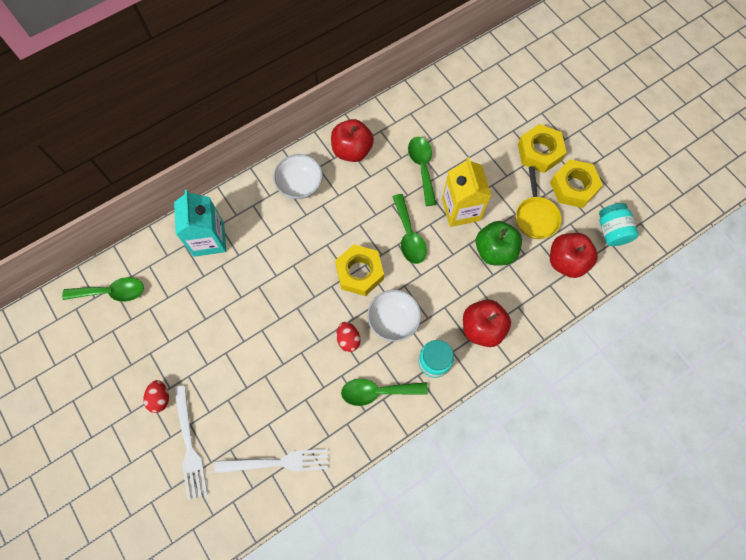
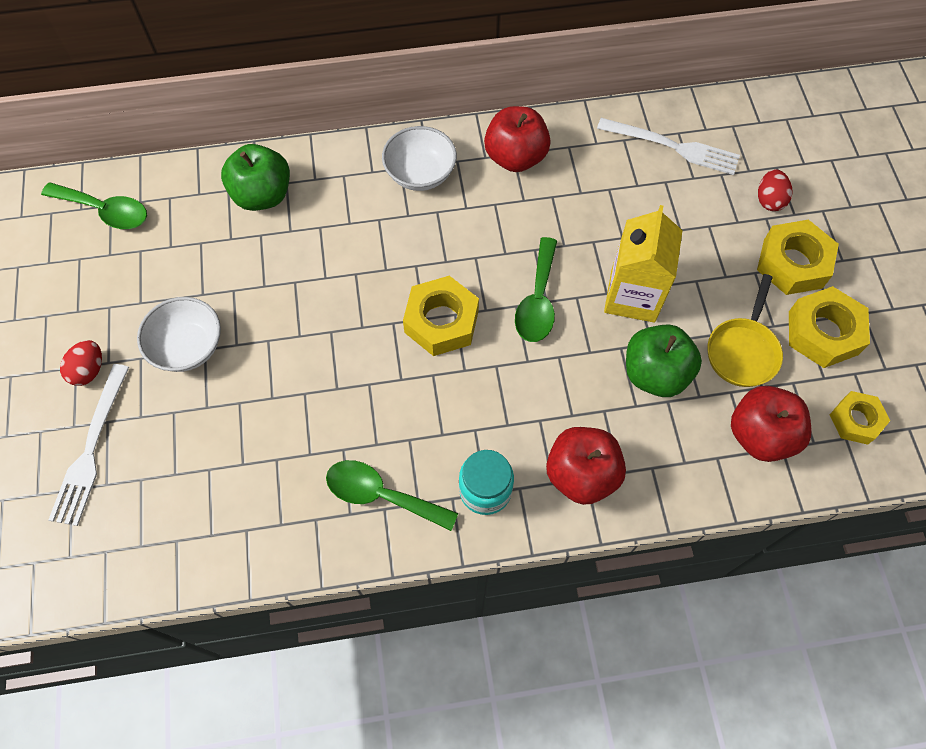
camera: 25 degrees right, 5 degrees down
turquoise carton [174,190,226,257] -> green apple [221,144,290,211]
white fork [215,449,329,473] -> white fork moved to [597,118,740,175]
red egg [337,322,361,352] -> red egg moved to [758,170,792,211]
white bowl [367,290,421,342] -> white bowl moved to [137,297,221,372]
green spoon [408,137,436,206] -> none
turquoise jar [599,203,639,246] -> yellow nut [830,391,890,445]

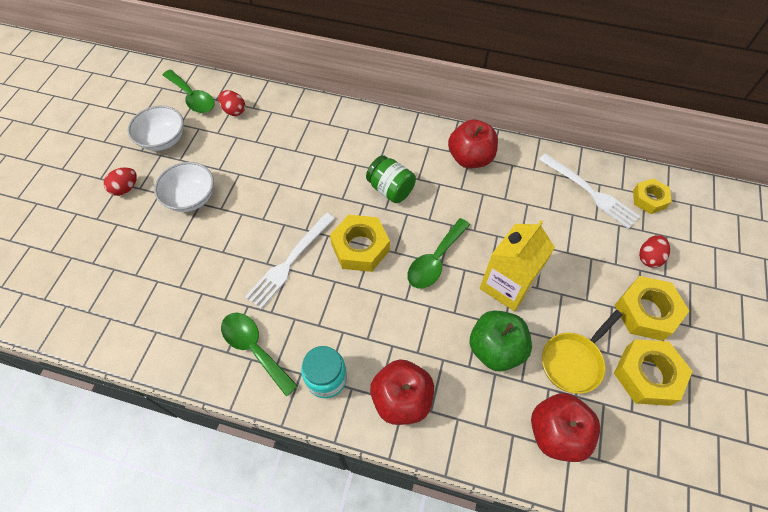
camera: 25 degrees right, 5 degrees down
white fork [48,364,129,526] -> white fork moved to [245,213,335,309]
green apple [221,144,290,211] -> none
white bowl [382,126,457,191] -> white bowl moved to [128,106,184,151]
yellow nut [830,391,890,445] -> yellow nut moved to [633,178,672,214]
none -> red egg [218,90,245,116]
none -> green jar [366,155,416,203]

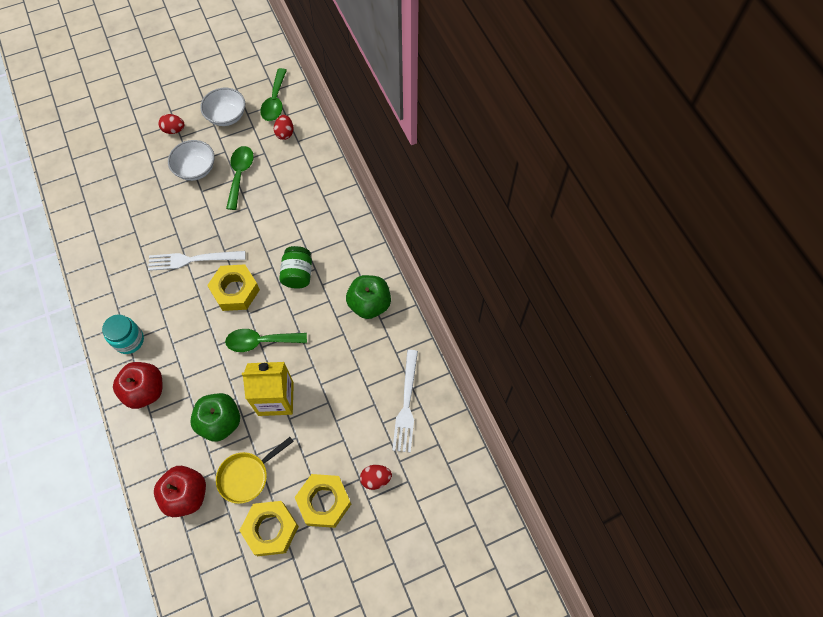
camera: 50 degrees right, 5 degrees up
green spoon [221,313,298,397] -> green spoon moved to [226,146,254,210]
red apple [448,119,498,168] -> green apple [346,275,391,319]
yellow pan [542,310,622,394] -> yellow pan turned 45 degrees counterclockwise [216,437,294,504]
yellow nut [633,178,672,214] -> none

